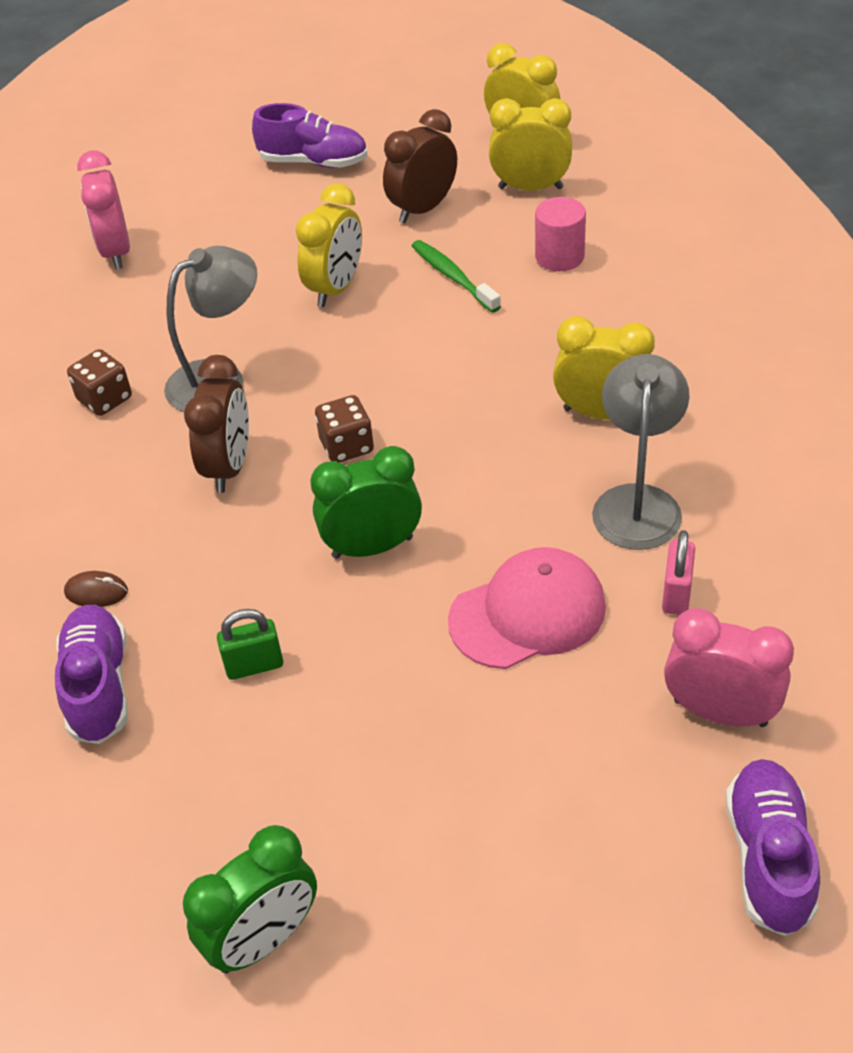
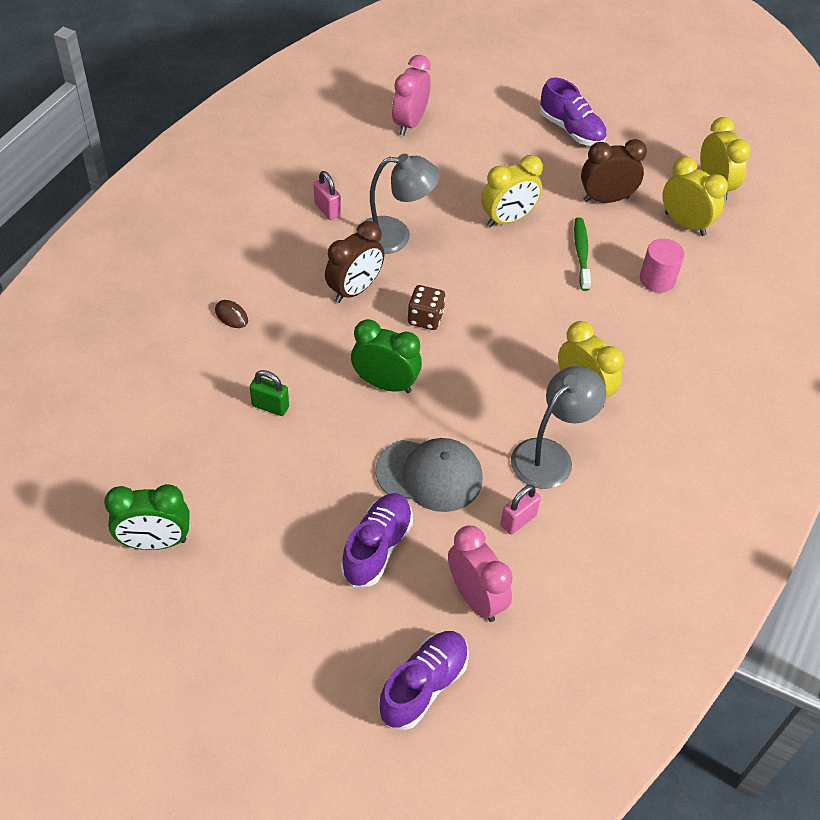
camera: 30 degrees right, 5 degrees up
purple shoe [55,605,128,744] -> purple shoe moved to [341,493,413,587]
brown dice [67,349,132,416] -> pink padlock [314,171,341,220]
pink cap [448,547,606,669] -> grey cap [375,438,482,512]

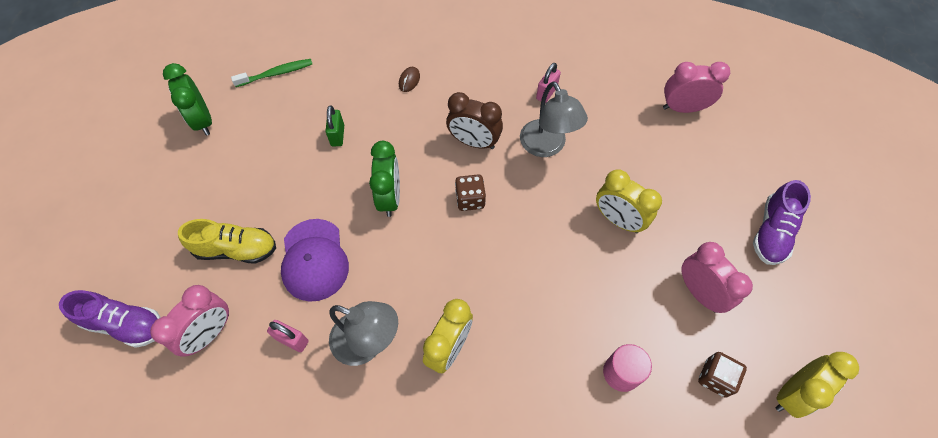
camera: 70 degrees right, 10 degrees up
purple shoe [341,493,413,587] -> yellow shoe [178,219,276,264]
grey cap [375,438,482,512] -> purple cap [281,219,349,302]
green toothbrush [574,217,591,291] -> green toothbrush moved to [231,59,312,87]
brown clock [581,139,647,203] -> pink clock [681,242,753,313]
yellow clock [662,157,728,236] -> brown dice [698,352,747,398]

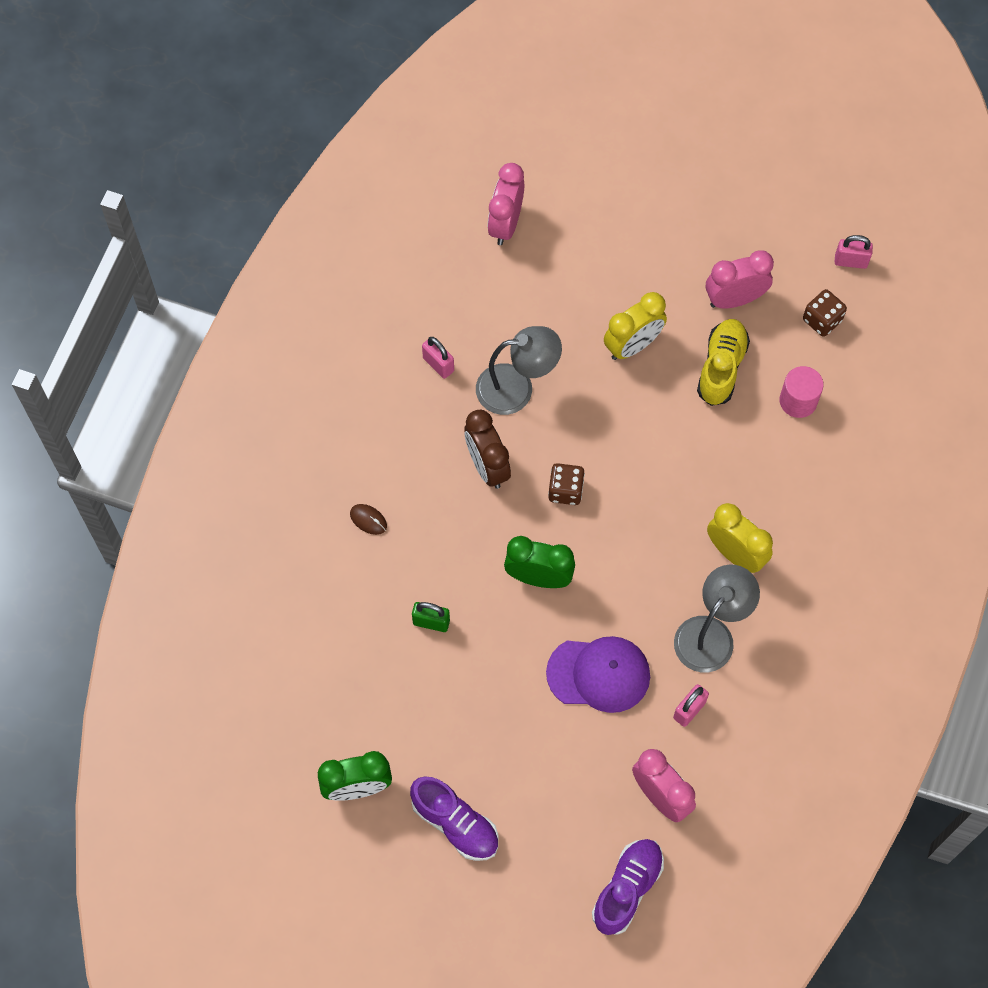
camera: 75 degrees left, 5 degrees up
yellow shoe [178,219,276,264] -> yellow shoe moved to [697,319,750,406]
green toothbrush [231,59,312,87] -> none
brown clock [446,92,503,149] -> brown clock turned 120 degrees clockwise [464,410,511,489]
purple shoe [753,180,811,265] -> purple shoe moved to [410,776,498,861]
yellow clock [776,352,859,418] -> pink padlock [835,235,873,269]

